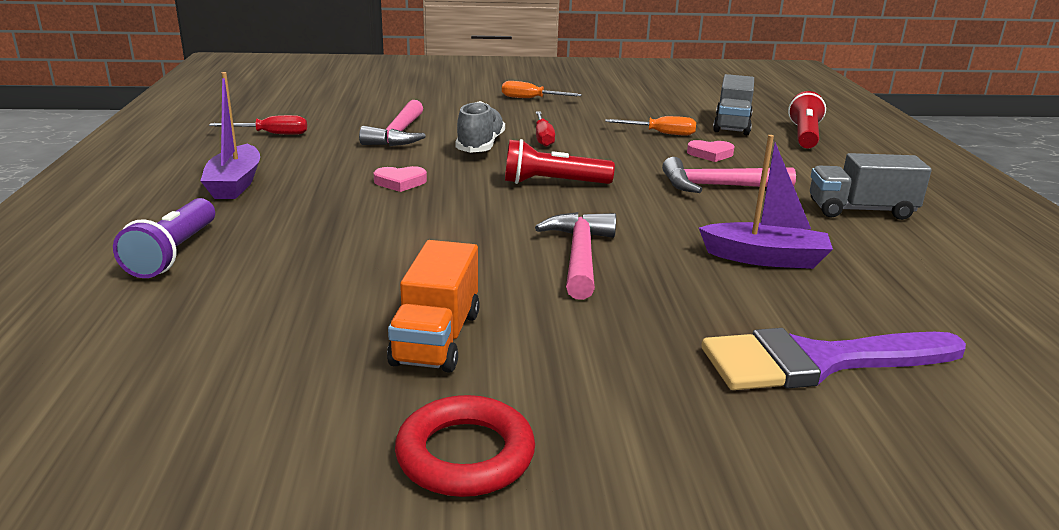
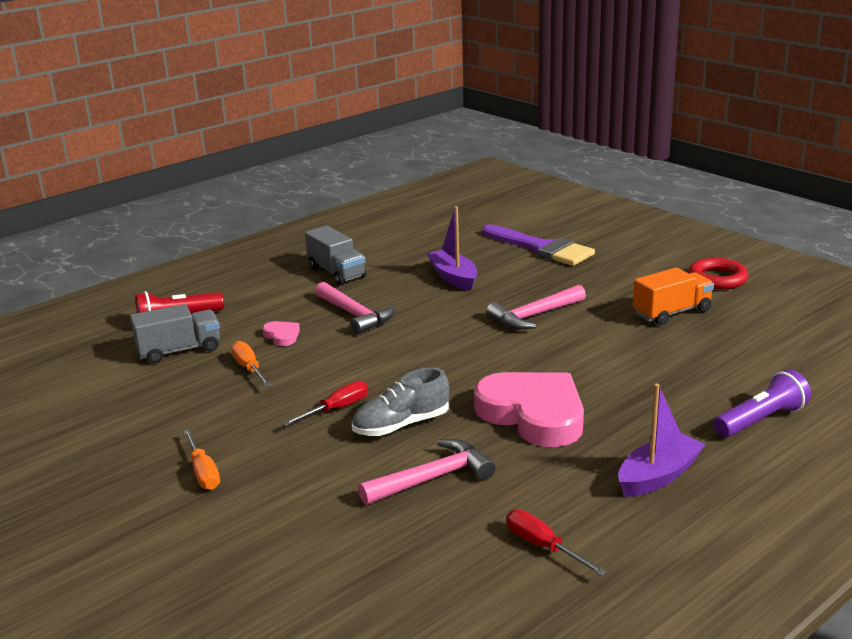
camera: 125 degrees left, 0 degrees up
pink heart [374,166,427,192] -> pink heart [474,372,584,447], size x2.45
red flashlight [505,139,615,184] -> none

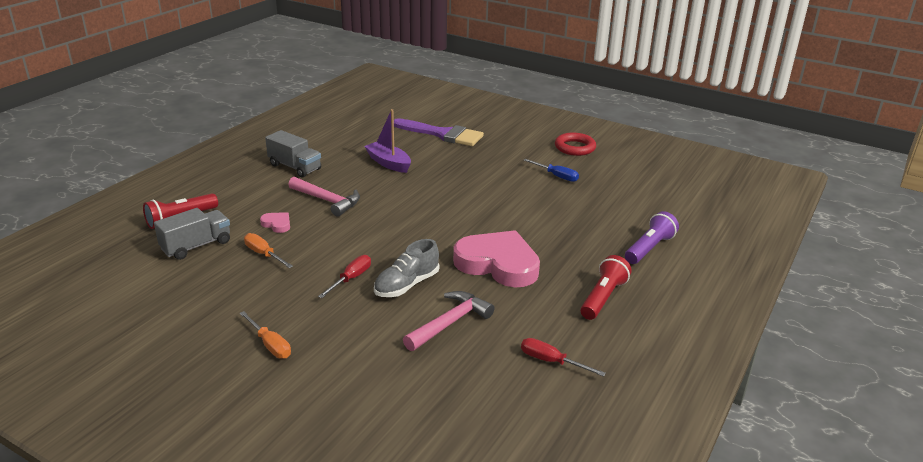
camera: 20 degrees left, 5 degrees up
pink hammer [486,285,586,329] -> none
purple boat [618,384,705,497] -> red flashlight [580,255,631,320]
orange truck [633,267,714,325] -> blue screwdriver [524,159,579,182]

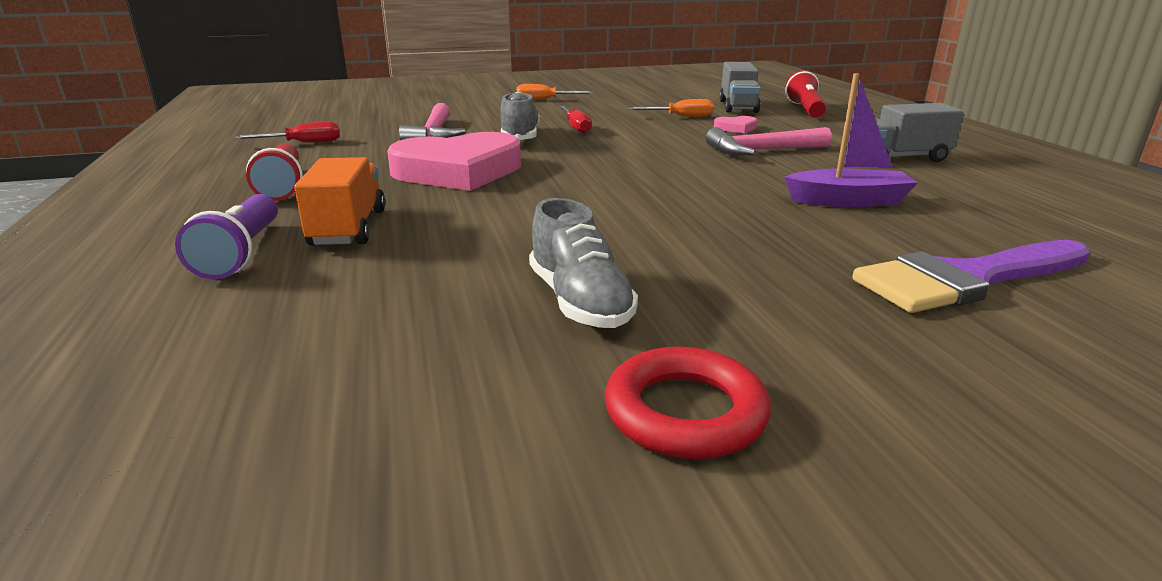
camera: 135 degrees right, 5 degrees down
blue screwdriver [524,159,579,182] -> grey shoe [529,198,638,328]
none -> orange truck [294,157,385,246]

